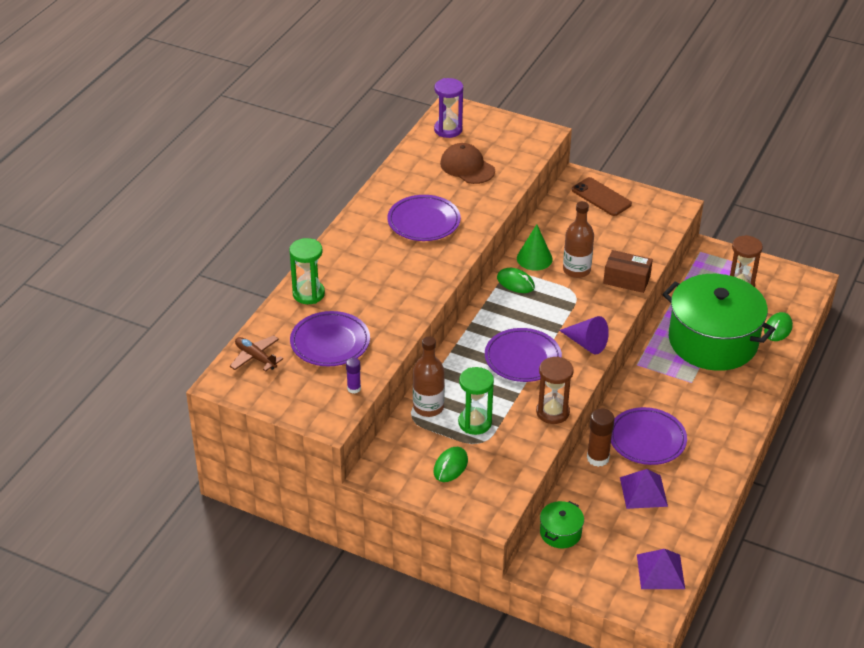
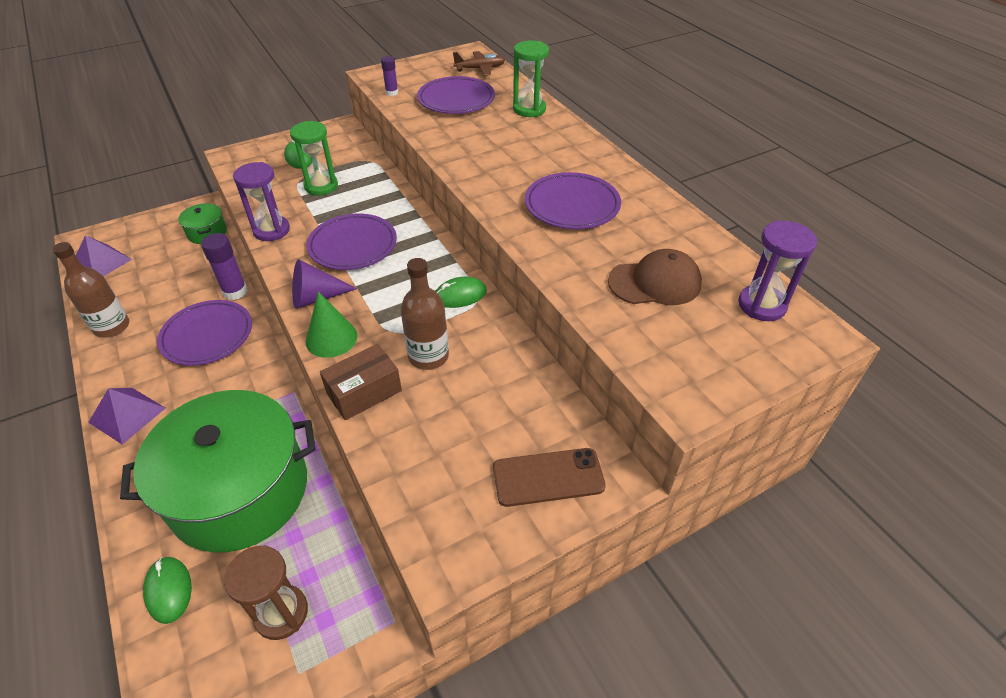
camera: 125 degrees right, 5 degrees up
brown bottle [413,336,445,417] -> brown bottle moved to [52,242,129,338]
green cone [517,224,553,271] -> green cone moved to [306,292,357,358]
brown hourglass [536,356,574,424] -> purple hourglass [233,162,290,241]
brown glue stick [587,409,615,467] -> purple glue stick [201,233,247,300]
purple pyramid [620,469,668,509] -> purple pyramid moved to [88,388,165,445]

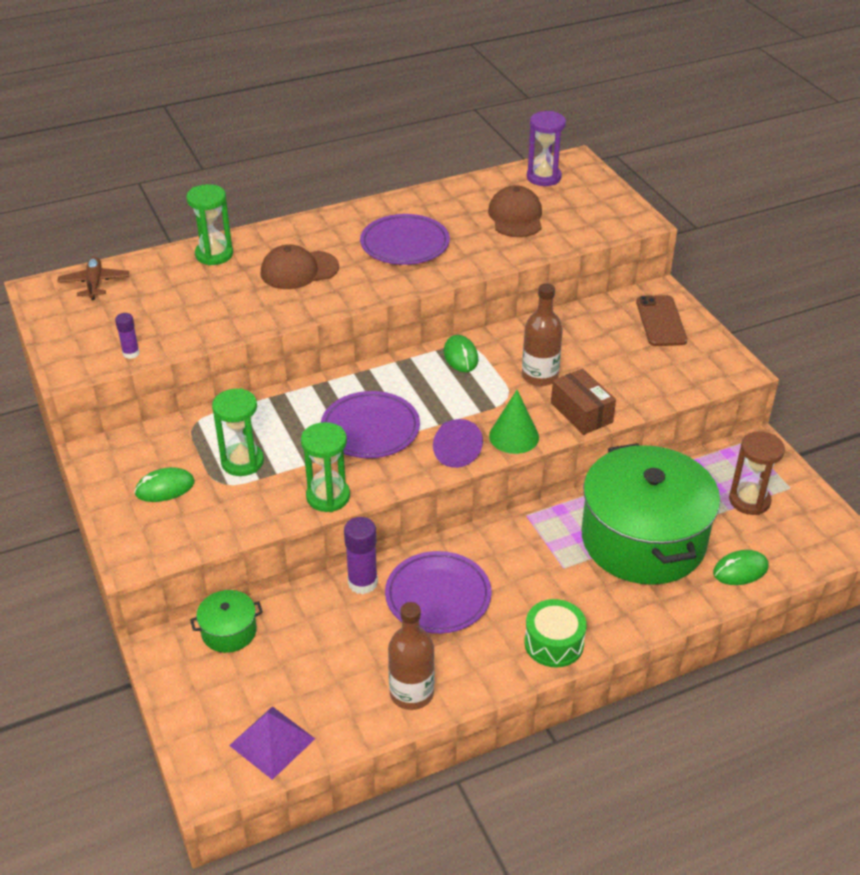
camera: 85 degrees left, 5 degrees down
purple pyramid [88,388,165,445] -> green drum [524,599,587,667]
purple hourglass [233,162,290,241] -> green hourglass [301,422,350,512]
purple plate [417,76,495,114] -> none
none -> brown cap [261,244,339,289]

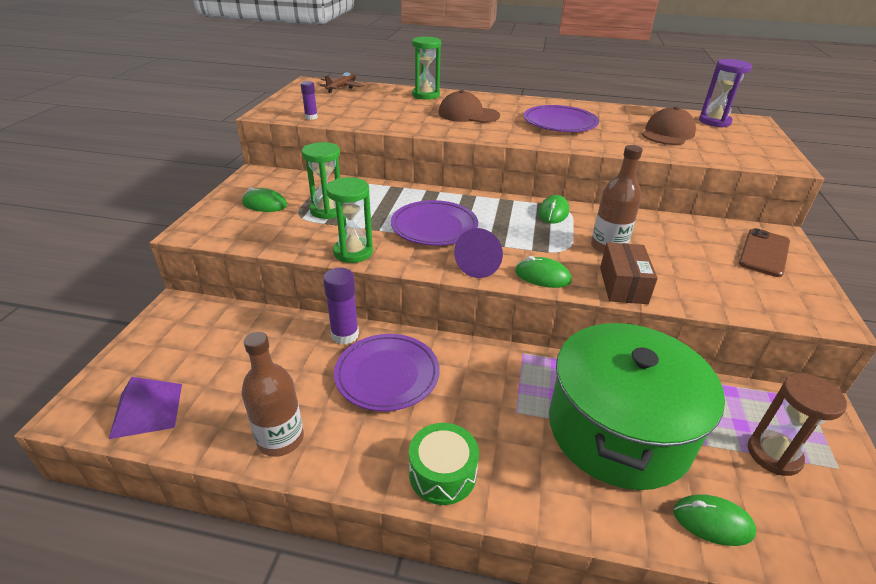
camera: 35 degrees right, 5 degrees down
green pot [190,590,263,653] -> none
green cone [489,390,539,454] -> green mouse [515,256,572,288]

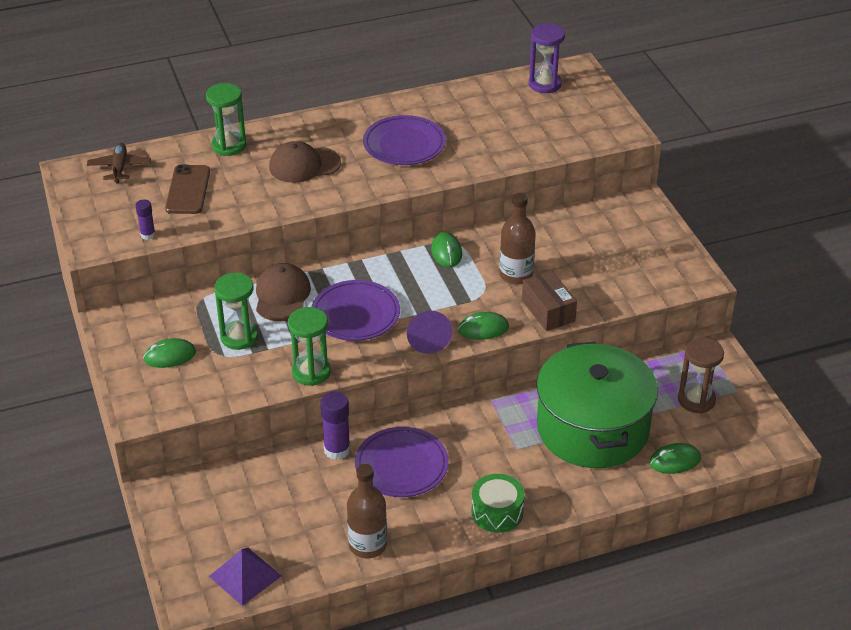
camera: 30 degrees left, 5 degrees up
brown cap [642,107,696,145] -> brown cap moved to [256,263,311,321]
brown phone [739,228,790,277] -> brown phone moved to [165,165,210,214]

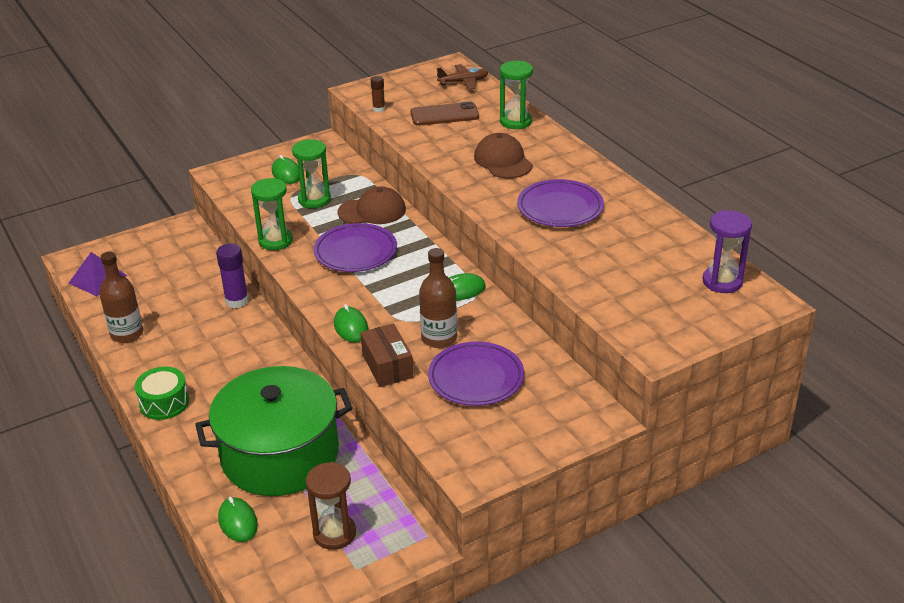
camera: 80 degrees right, 5 degrees down
purple glue stick [136,199,156,240] -> brown glue stick [371,76,385,112]
purple plate [355,427,449,497] -> purple plate moved to [428,342,524,406]
purple cone [407,311,452,354] -> none
brown box [522,271,577,331] -> brown box turned 75 degrees counterclockwise [360,324,413,387]

